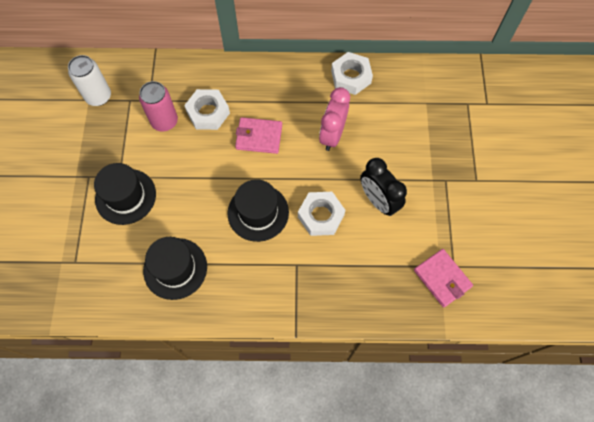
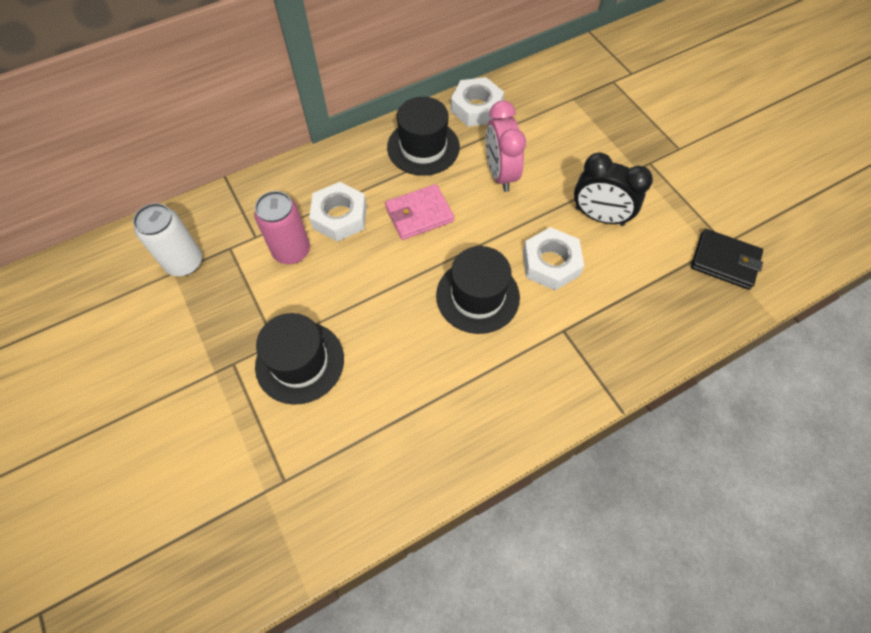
camera: 30 degrees left, 5 degrees down
black hat [143,237,207,300] -> black hat moved to [387,97,460,176]
pink wallet [414,249,473,308] -> black wallet [691,229,763,290]

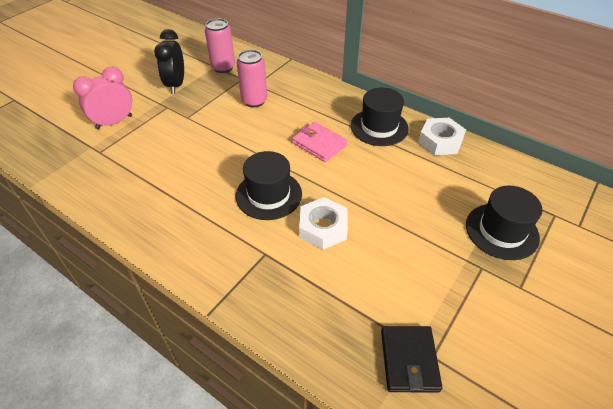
camera: 65 degrees right, 15 degrees down
white can [133,203,202,276] -> pink can [205,19,235,73]
black hat [255,313,344,405] -> black hat moved to [466,186,542,260]
white nut [309,182,367,242] -> none
pink clock [486,100,526,192] -> pink clock moved to [73,67,132,130]
black clock [574,152,653,226] -> black clock moved to [154,29,184,94]

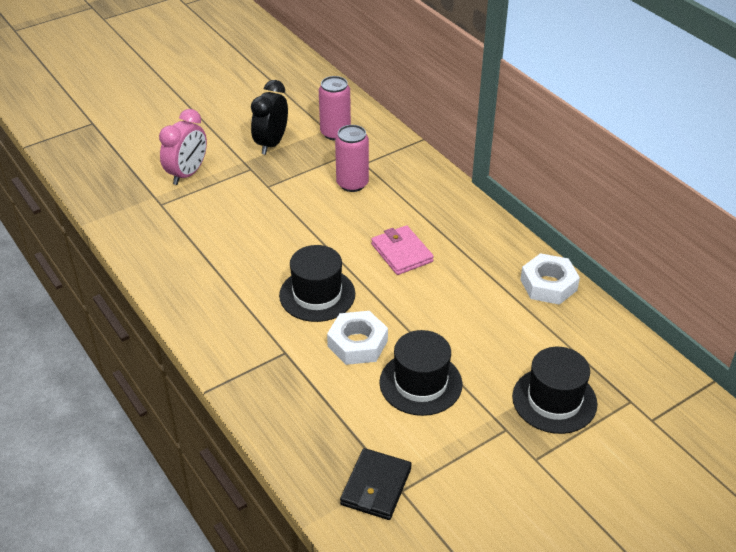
camera: 20 degrees right, 5 degrees down
pink clock [73,67,132,130] -> pink clock turned 135 degrees clockwise [159,109,207,185]
black hat [351,88,409,146] -> black hat moved to [379,330,462,416]

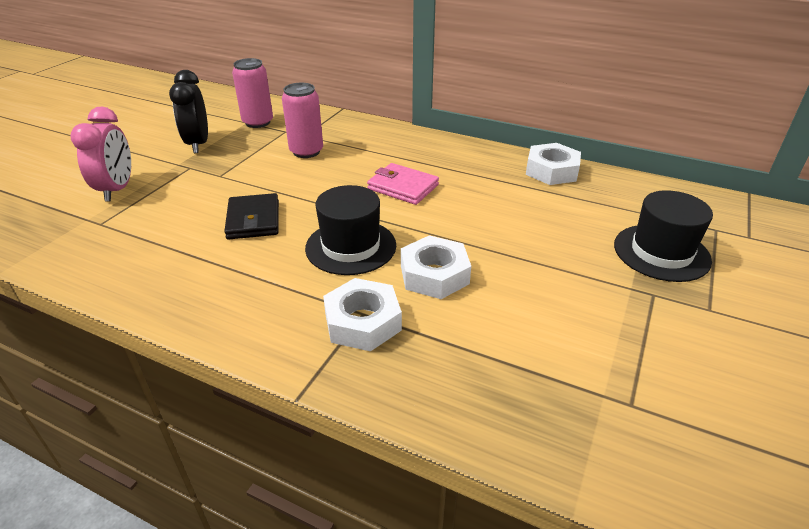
camera: 30 degrees left, 5 degrees down
black wallet [340,448,412,520] -> black wallet moved to [224,193,279,240]
black hat [379,330,462,416] -> none
none -> white nut [323,278,402,351]

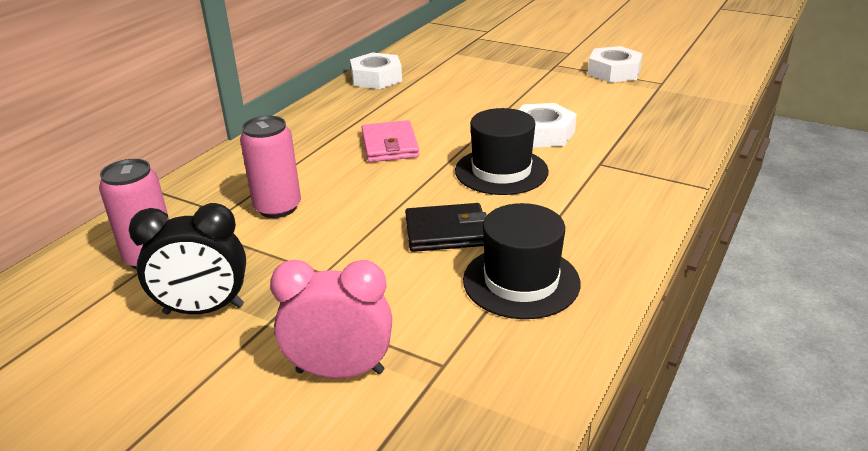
camera: 85 degrees left, 5 degrees down
white nut [323,278,402,351] -> white nut moved to [588,46,643,83]
pink wallet [367,163,439,205] -> pink wallet turned 45 degrees counterclockwise [362,120,419,162]
black hat [614,190,713,282] -> black hat moved to [463,203,581,319]

